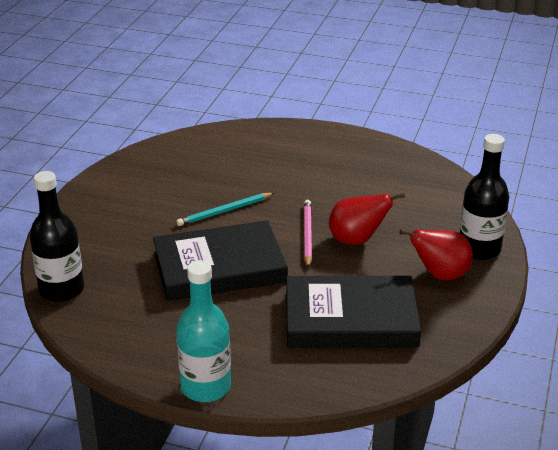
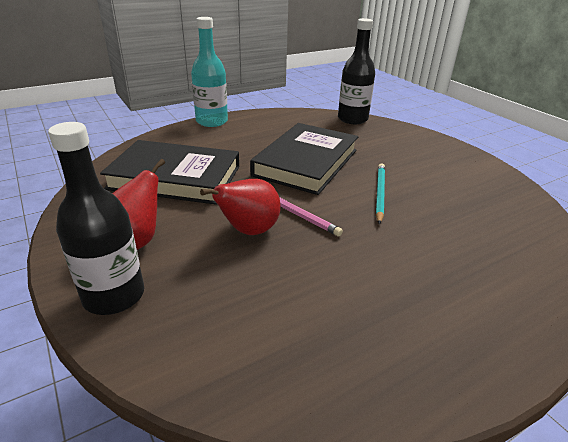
camera: 130 degrees right, 0 degrees up
black book [286,276,421,348] -> black book turned 60 degrees clockwise [100,140,239,205]

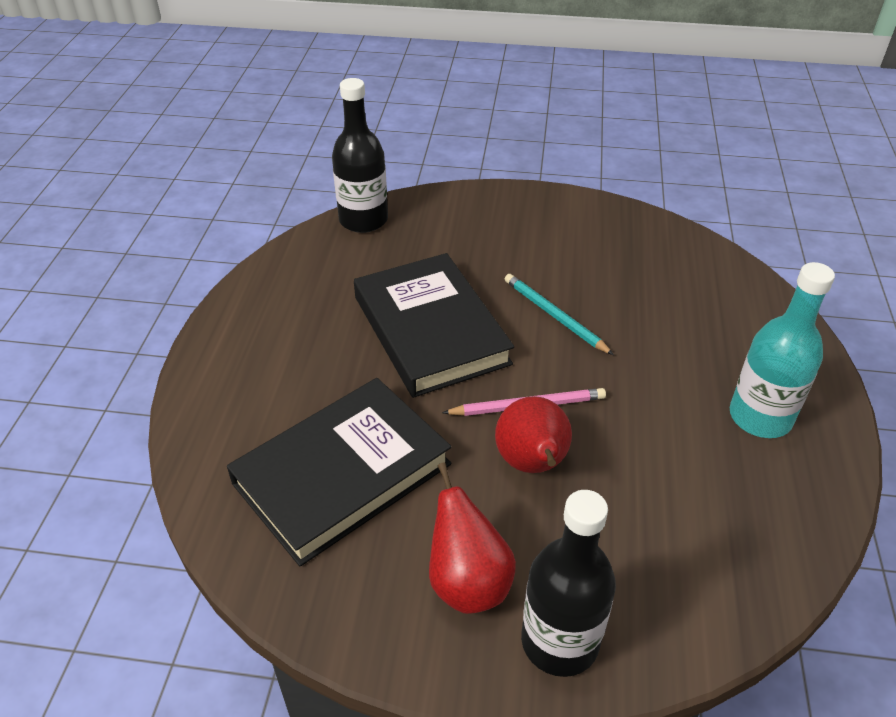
camera: 50 degrees left, 10 degrees up
turquoise bottle [191,17,228,127] -> turquoise bottle moved to [730,262,835,438]

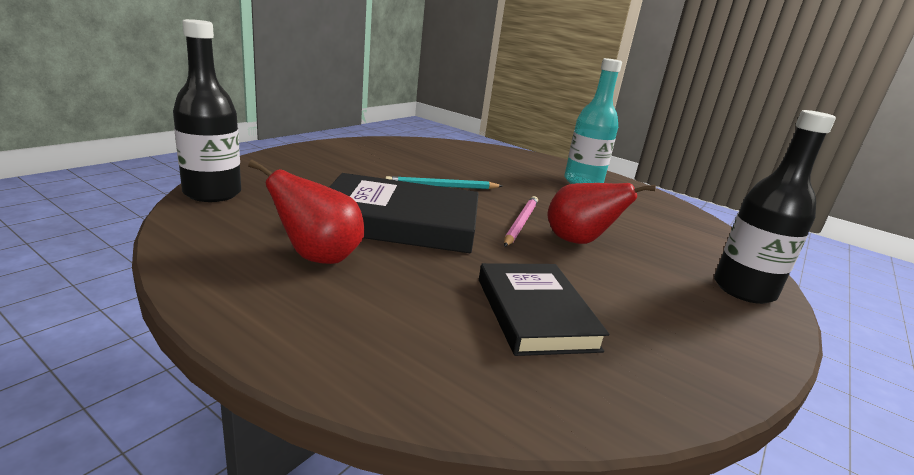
camera: 65 degrees left, 20 degrees down
black book [227,378,452,566] -> black book [479,263,609,356], size x0.66
red pear [429,463,516,614] -> red pear moved to [248,160,364,264]

